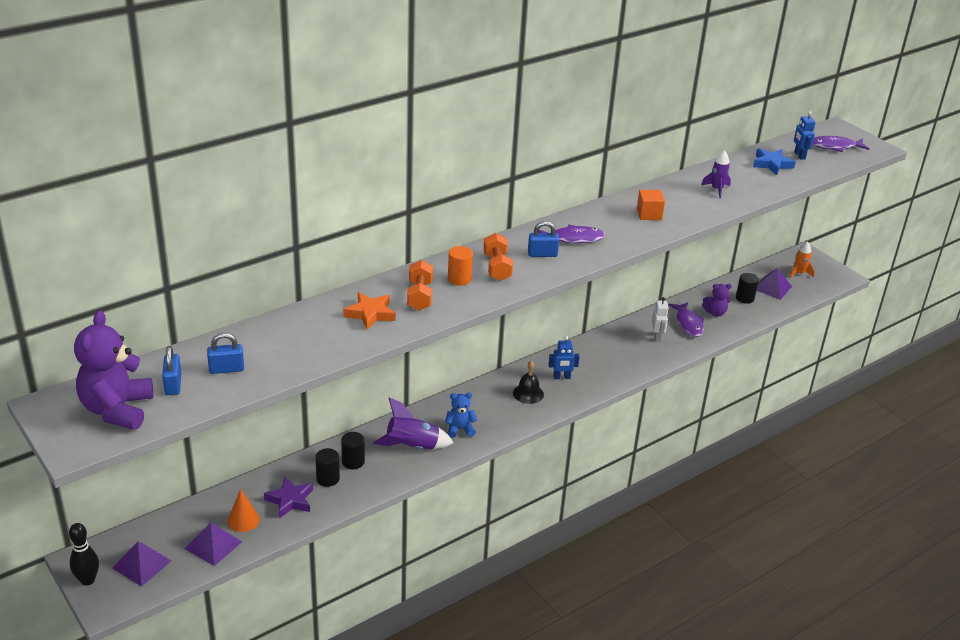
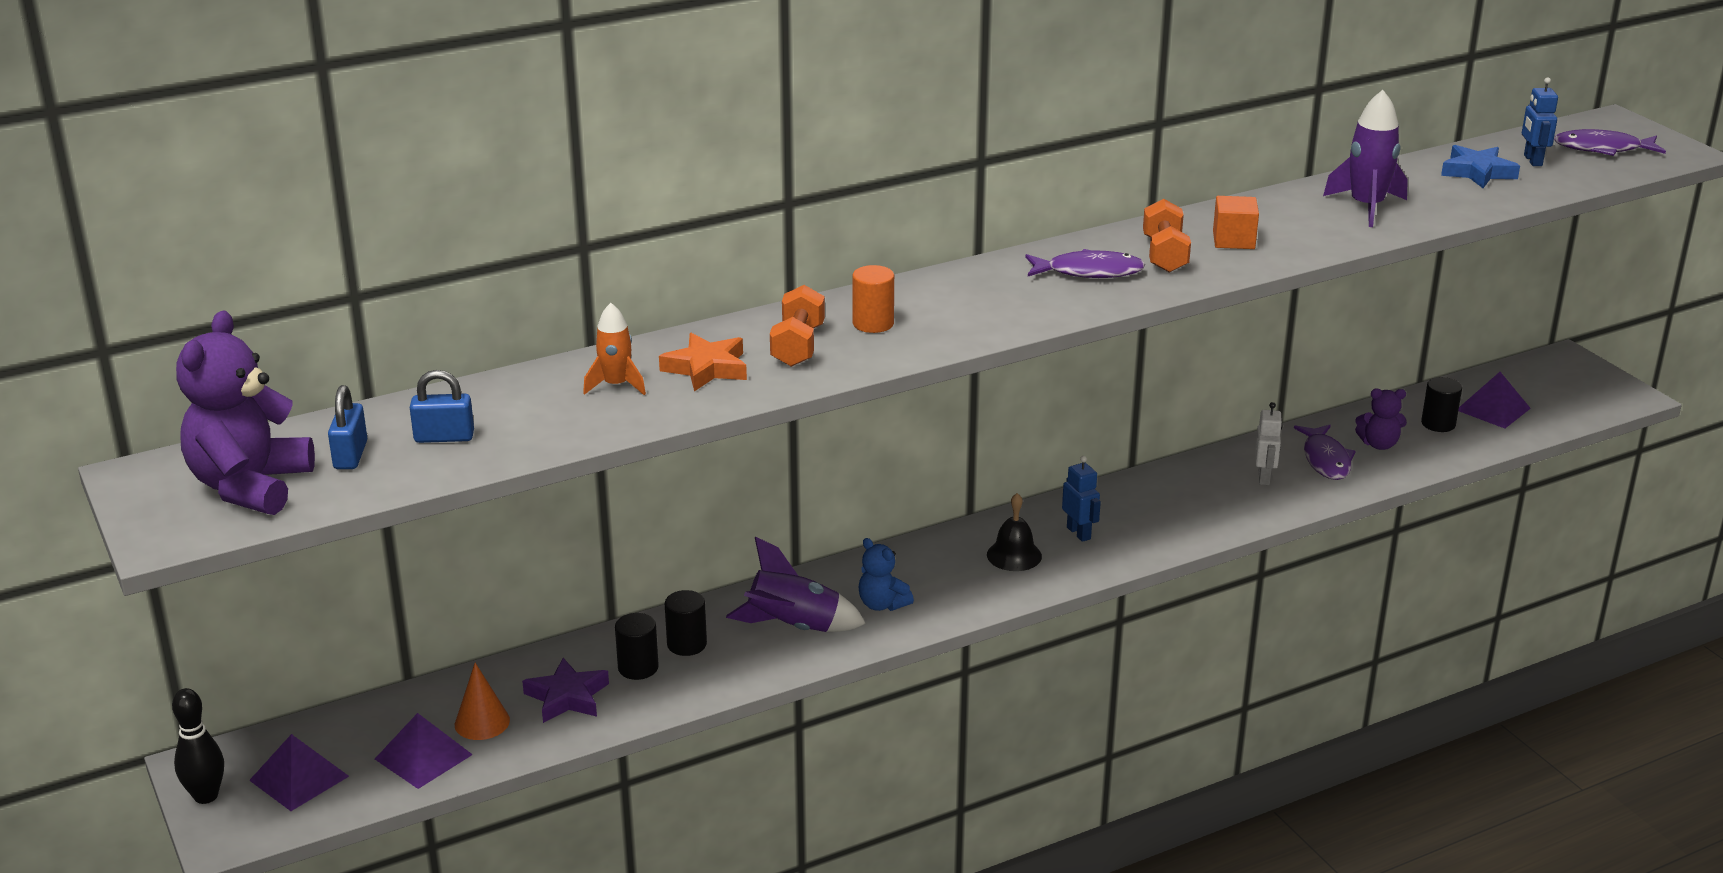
camera: 10 degrees right, 5 degrees down
blue teddy bear [445,392,477,438] -> blue teddy bear turned 135 degrees counterclockwise [859,538,914,611]
orange dumbbell [483,233,513,281] -> orange dumbbell moved to [1143,199,1191,272]
blue padlock [528,221,559,257] -> none
blue robot [549,336,580,379] -> blue robot turned 120 degrees counterclockwise [1062,456,1101,542]
purple rocket [701,150,731,198] -> purple rocket [1323,90,1408,227], size x1.57
orange rocket [789,241,814,278] -> orange rocket moved to [583,303,646,395]

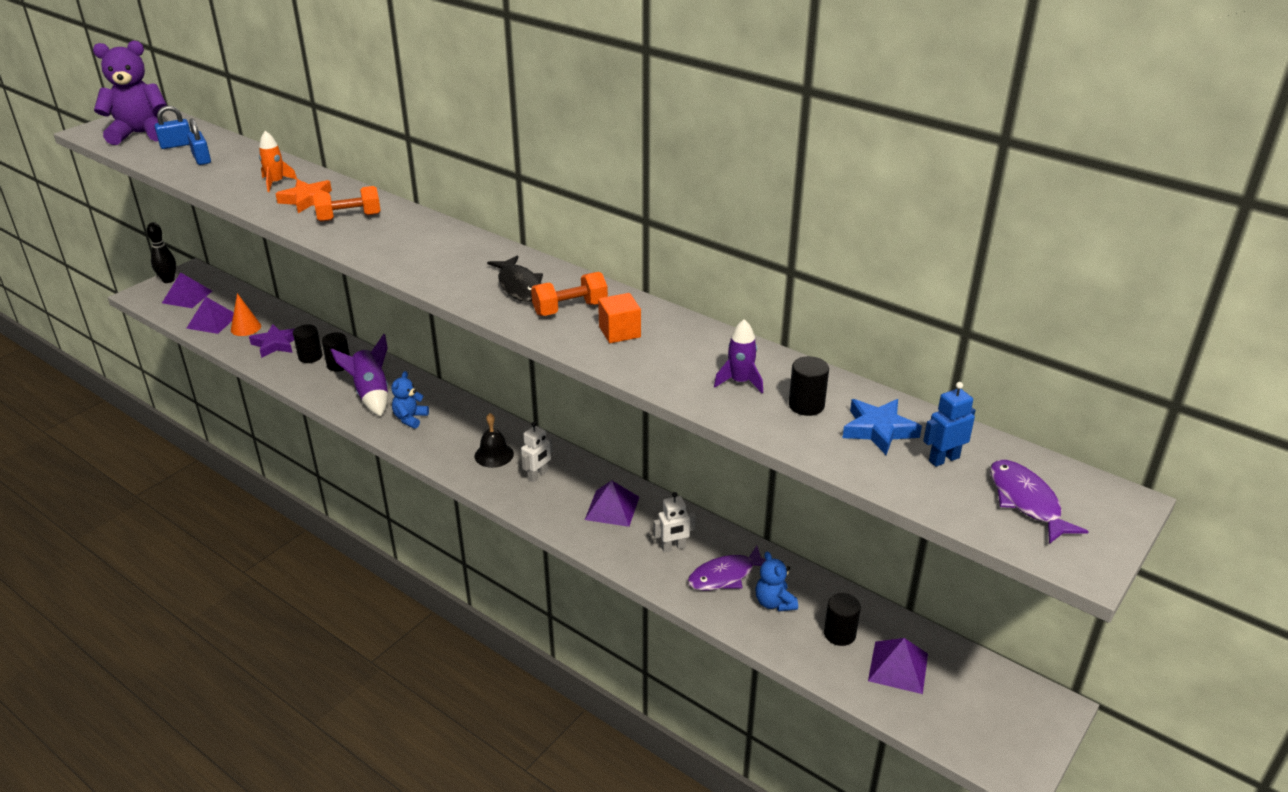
camera: 65 degrees right, 5 degrees up
orange cylinder [852,265,894,333] -> none
purple fish [1025,249,1145,278] -> black fish [487,255,543,302]
blue robot [1062,456,1101,542] -> white robot [521,422,553,482]
purple rocket [1323,90,1408,227] -> purple rocket [714,319,763,393], size x0.64
purple teddy bear [1355,389,1407,450] -> blue teddy bear [756,552,798,612]
none -> purple pyramid [585,480,639,527]
none -> black cylinder [789,356,829,416]

